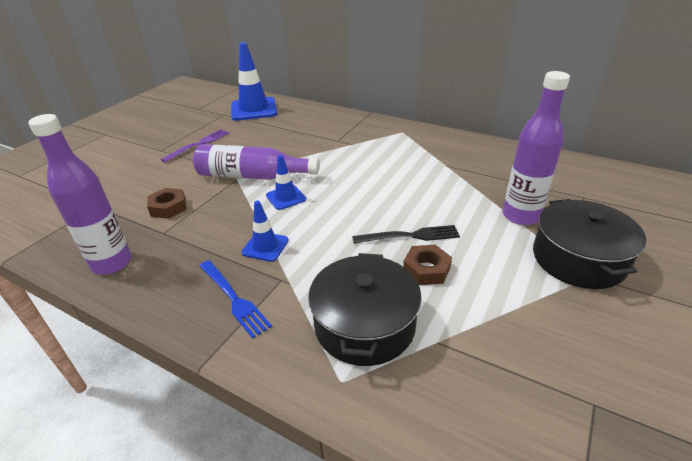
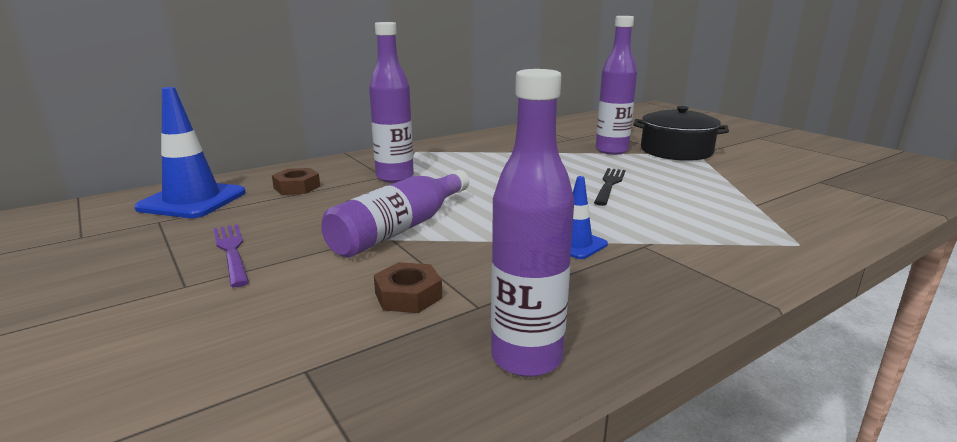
camera: 65 degrees left, 15 degrees down
blue fork [200,260,272,339] -> none
blue traffic cone [266,155,306,210] -> none
black pot [308,253,422,366] -> none
brown nut [403,245,452,285] -> brown nut moved to [272,168,320,195]
none -> purple bottle [369,22,414,183]

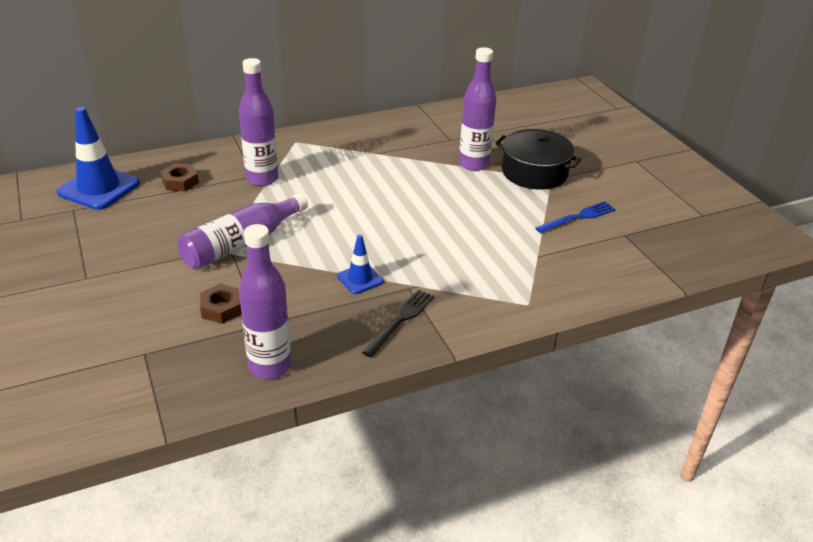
camera: 10 degrees right, 15 degrees up
purple fork [213,224,249,287] -> none
black fork [594,168,626,206] -> black fork moved to [362,290,434,357]
none -> blue fork [535,201,616,233]

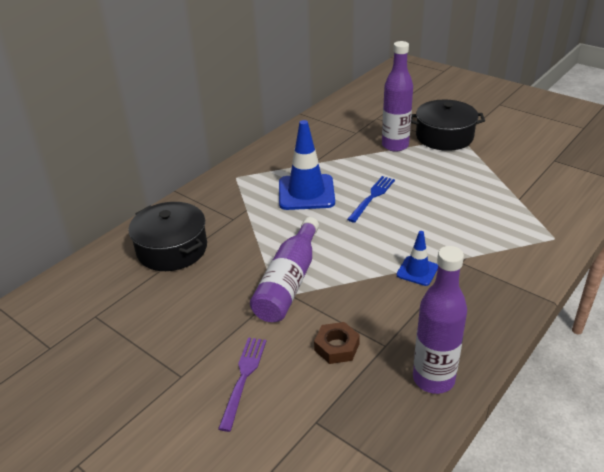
camera: 25 degrees left, 0 degrees up
blue traffic cone [57,107,140,210] -> blue traffic cone moved to [279,120,335,210]
brown nut [160,163,199,191] -> black pot [128,202,207,271]
purple bottle [239,58,278,186] -> none
black fork [362,290,434,357] -> none
blue fork [535,201,616,233] -> blue fork moved to [347,176,395,223]
none -> purple fork [218,337,266,432]

